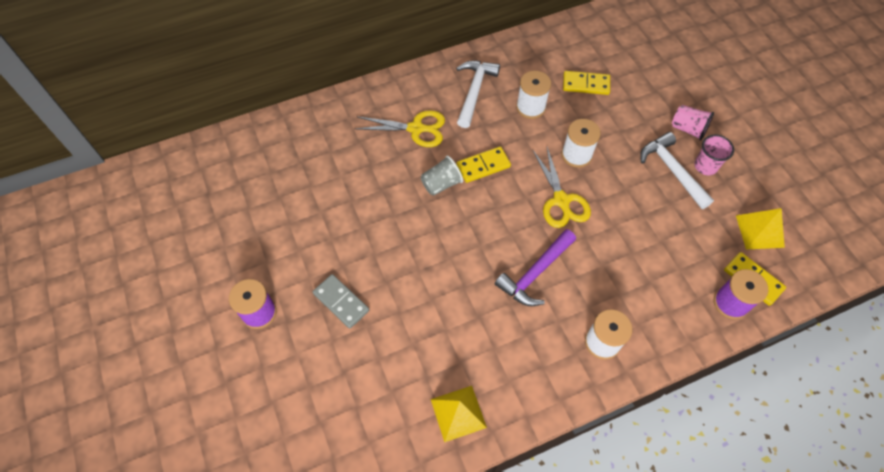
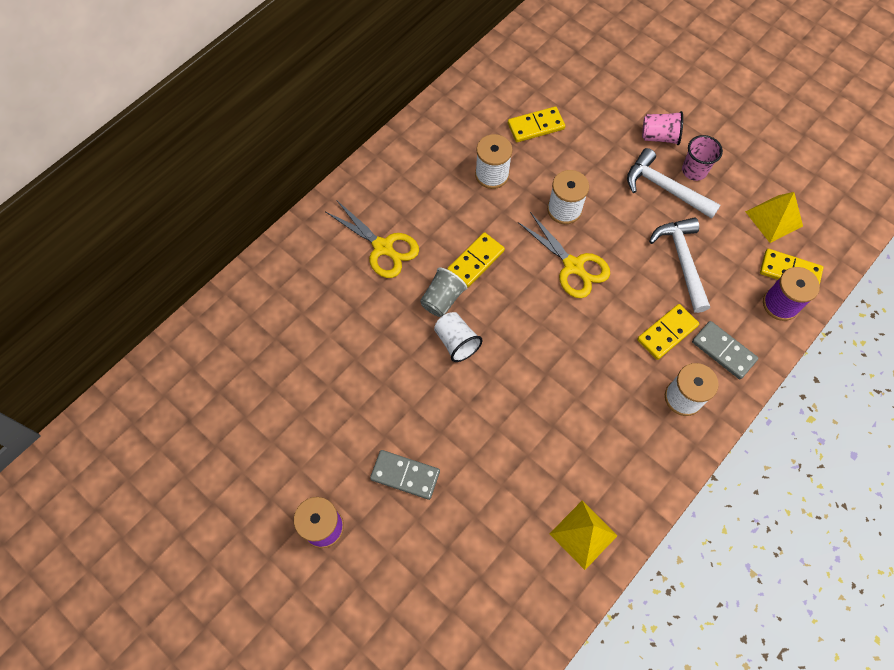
camera: 25 degrees left, 5 degrees up
yellow scissors [355,110,445,147] -> yellow scissors turned 60 degrees clockwise [326,201,419,278]
white hammer [456,61,500,128] -> white hammer moved to [649,217,710,313]
purple hammer [495,229,576,306] -> none
none -> white cup [434,312,482,362]
none -> yellow domino [637,304,699,360]
none -> grey domino [692,321,758,379]

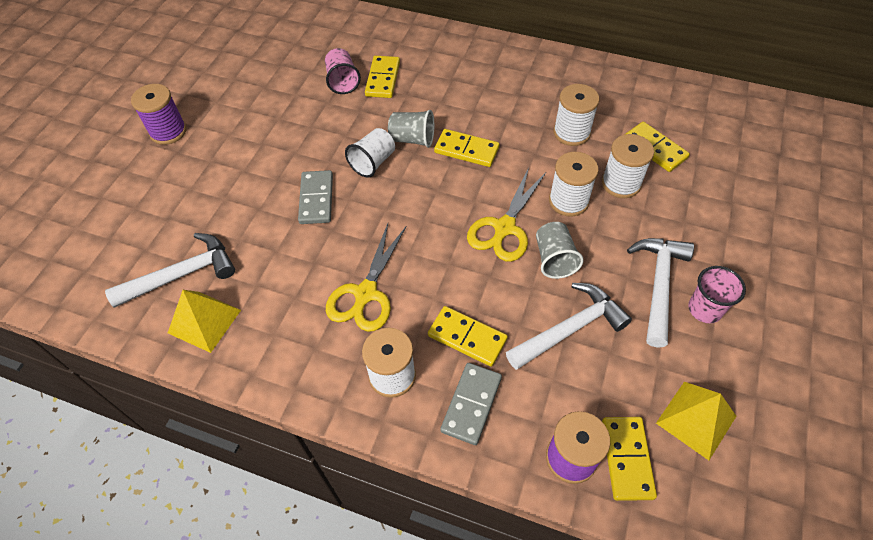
camera: 70 degrees right, 10 degrees down
yellow scissors [326,201,419,278] -> yellow scissors moved to [326,224,407,332]
grey domino [370,450,440,500] -> grey domino moved to [298,170,333,224]
pink cup [642,111,683,145] -> pink cup moved to [325,48,361,94]
none -> white hammer [105,233,235,308]
none -> yellow domino [365,56,400,98]
none -> grey cup [536,222,584,279]
none -> white spool [602,134,654,198]

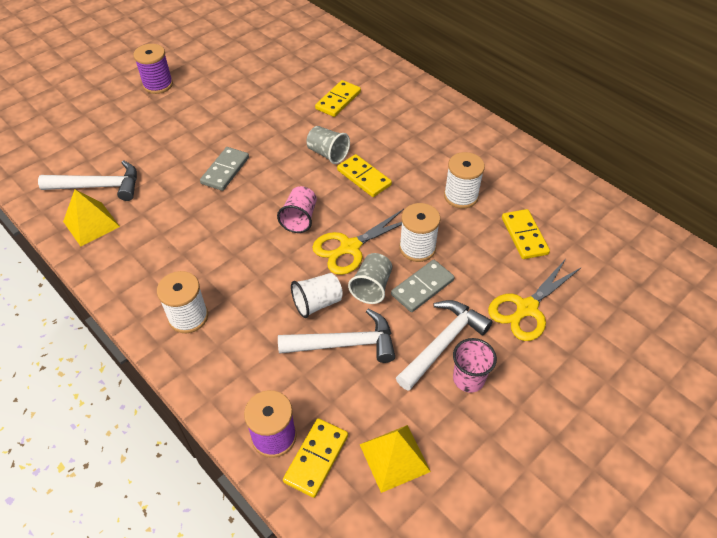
camera: 25 degrees right, 5 degrees down
pink cup [325,48,361,94] -> pink cup moved to [277,186,317,233]
yellow scissors [326,224,407,332] -> yellow scissors moved to [488,259,582,341]
white cup [345,128,395,178] -> white cup moved to [291,273,343,318]
yellow domino [428,306,508,367] -> none
grey domino [440,363,502,445] -> grey domino moved to [391,260,454,312]
white spool [602,134,654,198] -> none

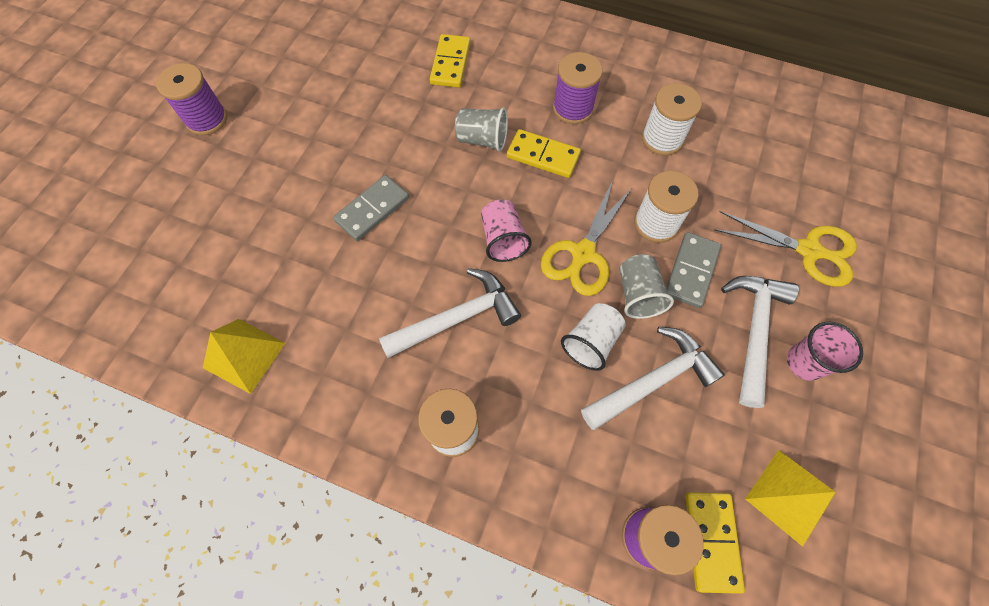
camera: 25 degrees left, 15 degrees up
white hammer [38,160,137,201] -> white hammer moved to [379,268,521,358]
grey domino [200,147,249,191] -> grey domino turned 45 degrees clockwise [333,175,409,241]
yellow scissors [488,259,582,341] -> yellow scissors turned 90 degrees counterclockwise [715,211,857,287]
yellow domino [502,209,550,259] -> none
none -> purple spool [553,52,603,124]

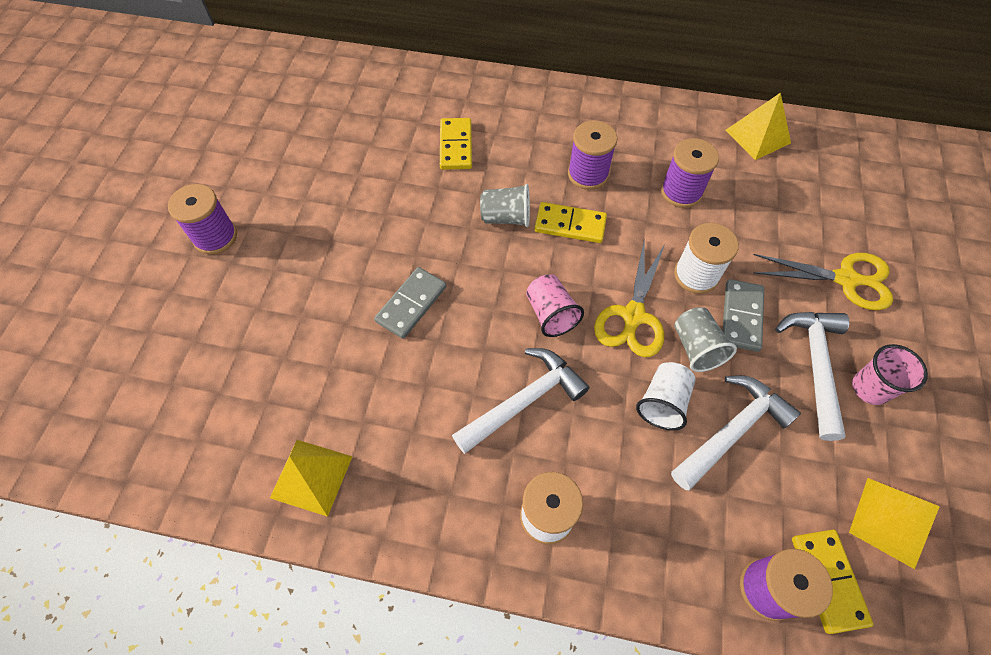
camera: 10 degrees left, 5 degrees down
white spool [642,83,702,156] -> purple spool [661,138,719,208]
none -> yellow pyramid [726,93,791,160]

